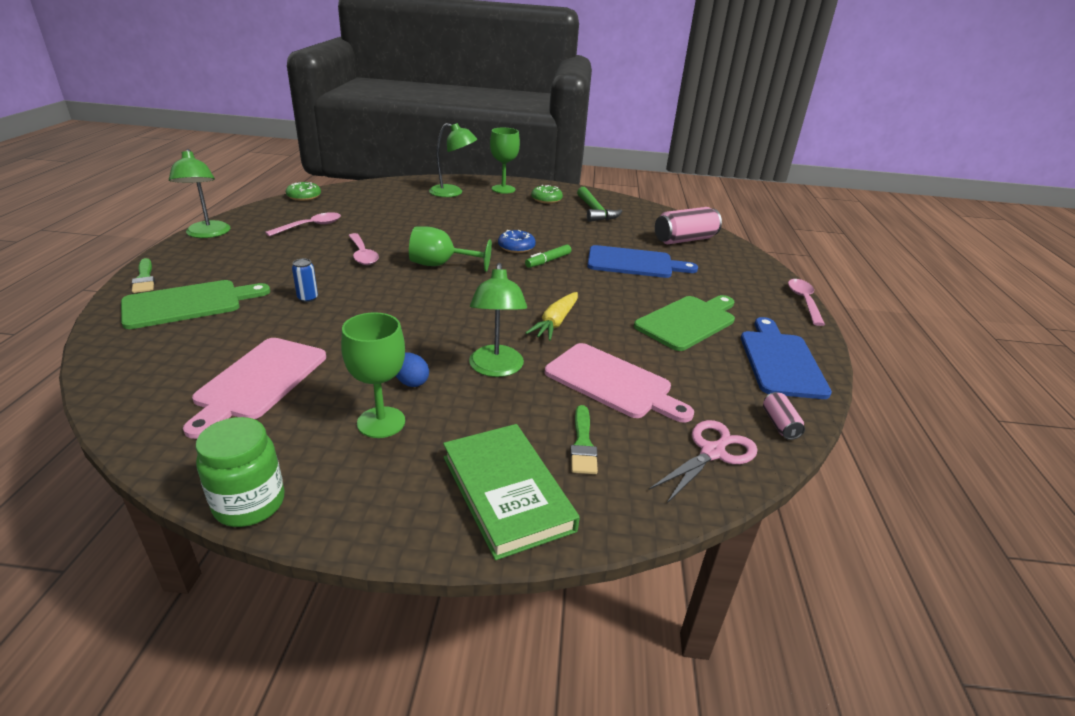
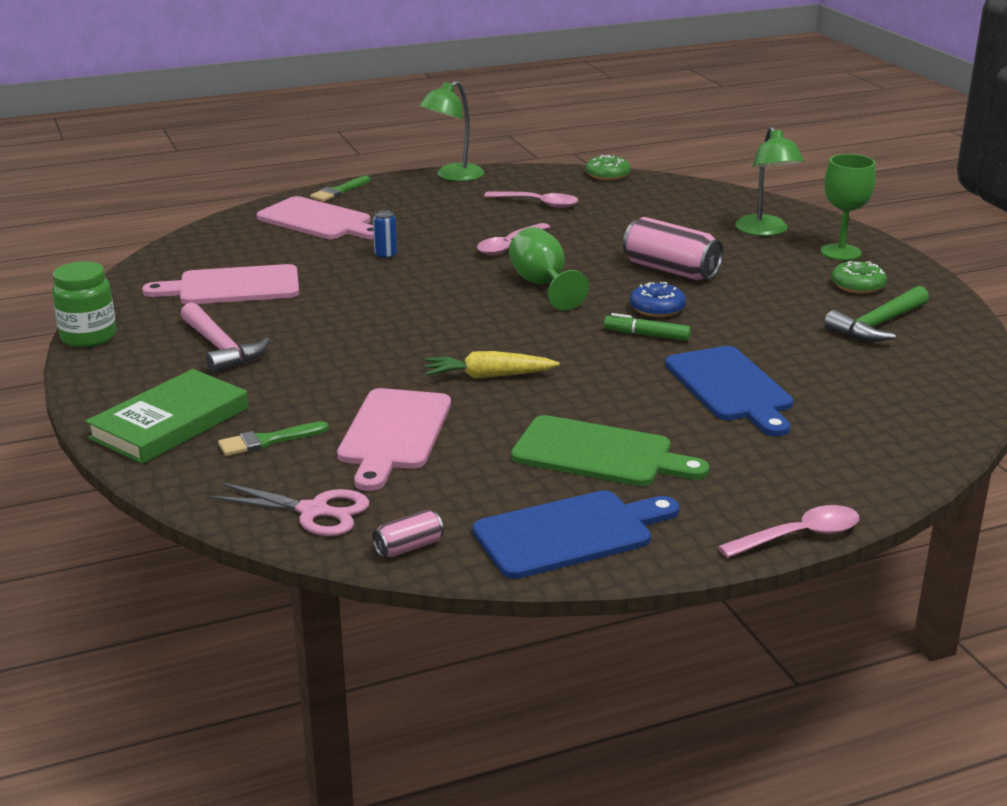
camera: 65 degrees right, 5 degrees down
green cutting board [121,280,270,329] -> pink cutting board [256,196,374,239]
green goblet [341,312,405,438] -> pink hammer [181,302,270,373]
blue egg [396,352,429,387] -> none
green lamp [469,263,527,377] -> none
pink can [655,207,722,244] -> pink can moved to [623,217,724,280]

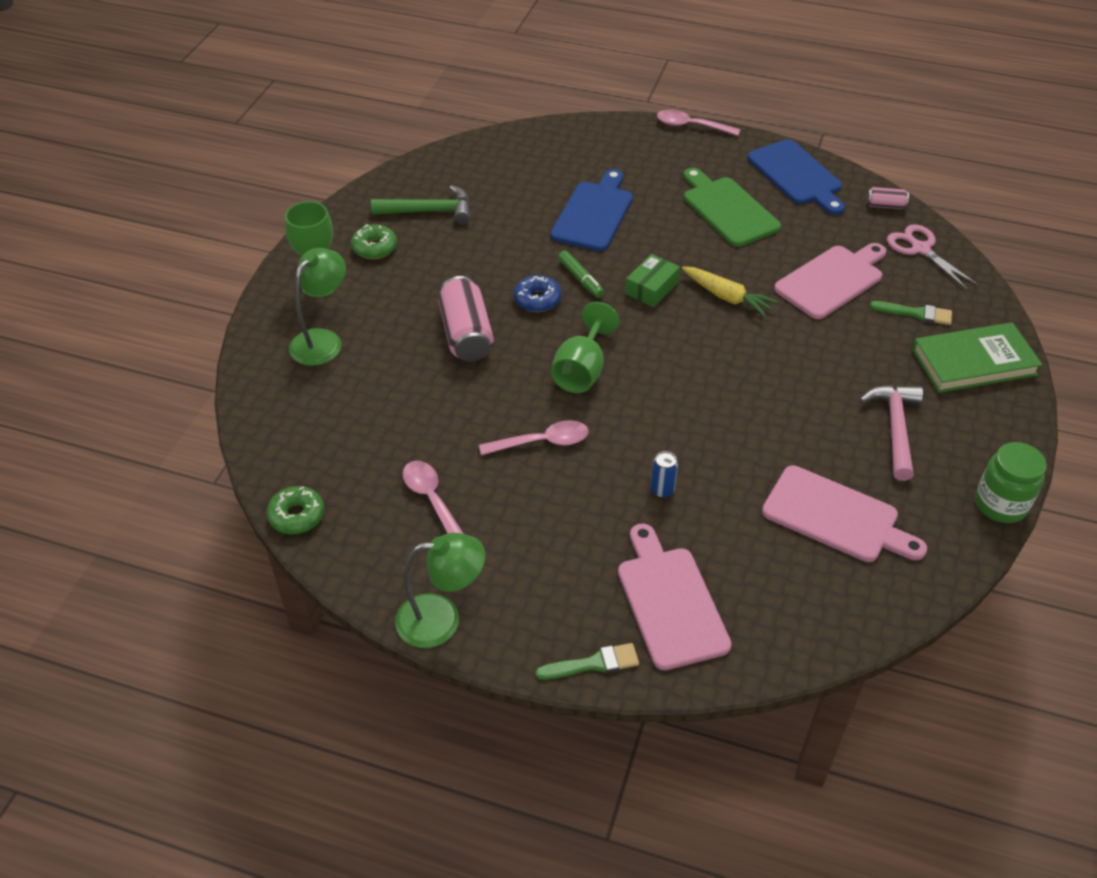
camera: 140 degrees left, 20 degrees up
blue cutting board [473,490,679,579] -> blue cutting board turned 135 degrees counterclockwise [747,139,845,215]
none -> green box [625,254,680,307]

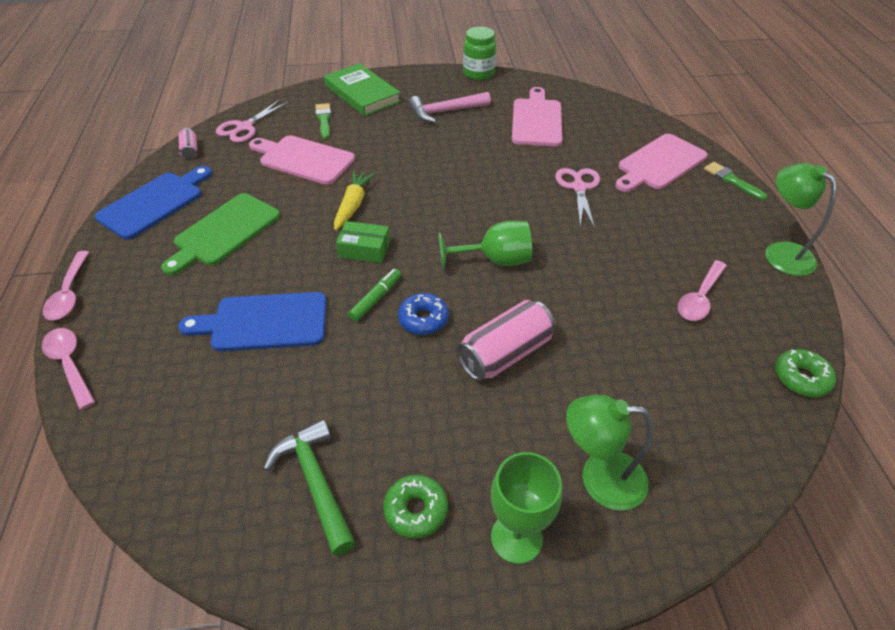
camera: 115 degrees left, 0 degrees up
pink spoon [479,420,589,455] -> pink spoon moved to [42,328,95,410]
blue can [651,451,678,498] -> pink scissors [555,168,600,228]

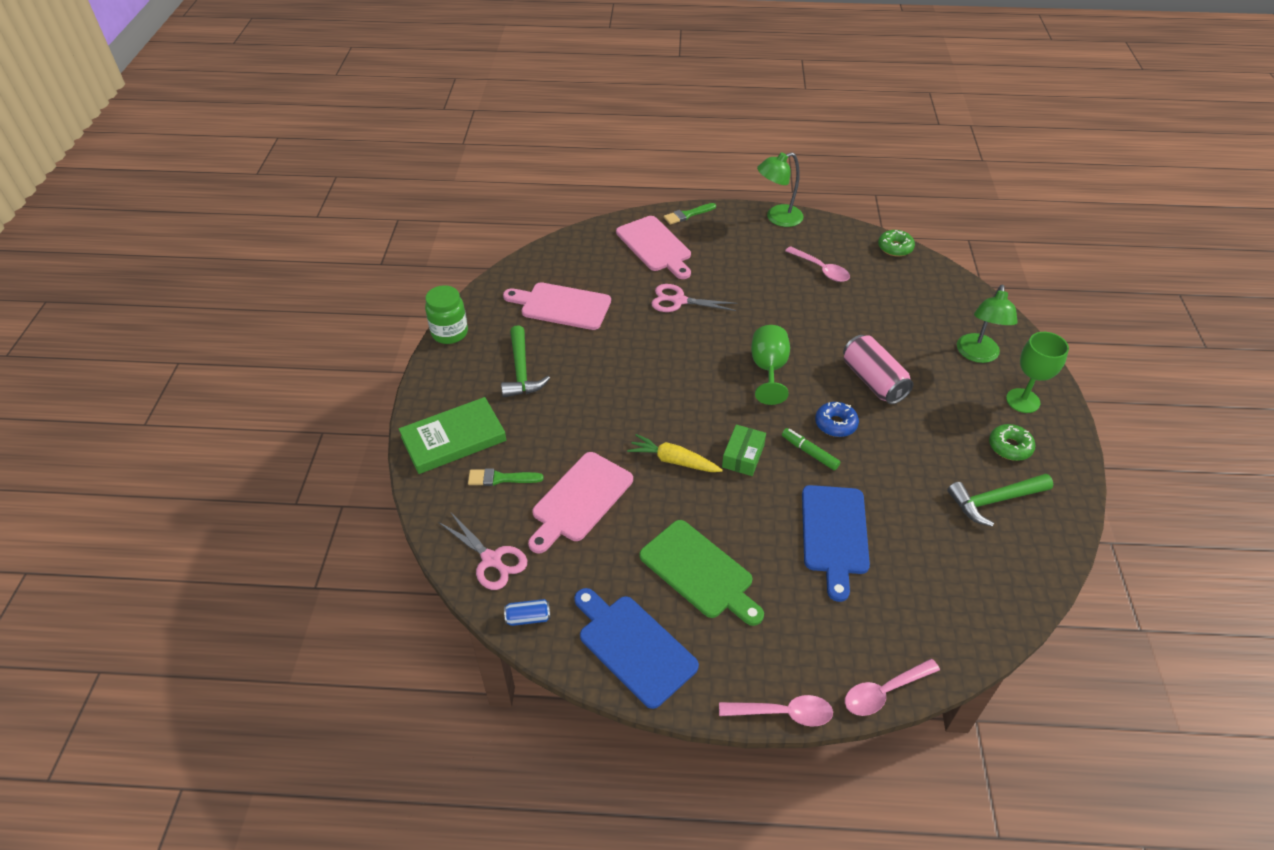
camera: 80 degrees left, 0 degrees up
pink can [178,128,198,159] -> blue can [504,599,551,626]
pink hammer [409,92,491,123] -> green hammer [501,325,550,397]

